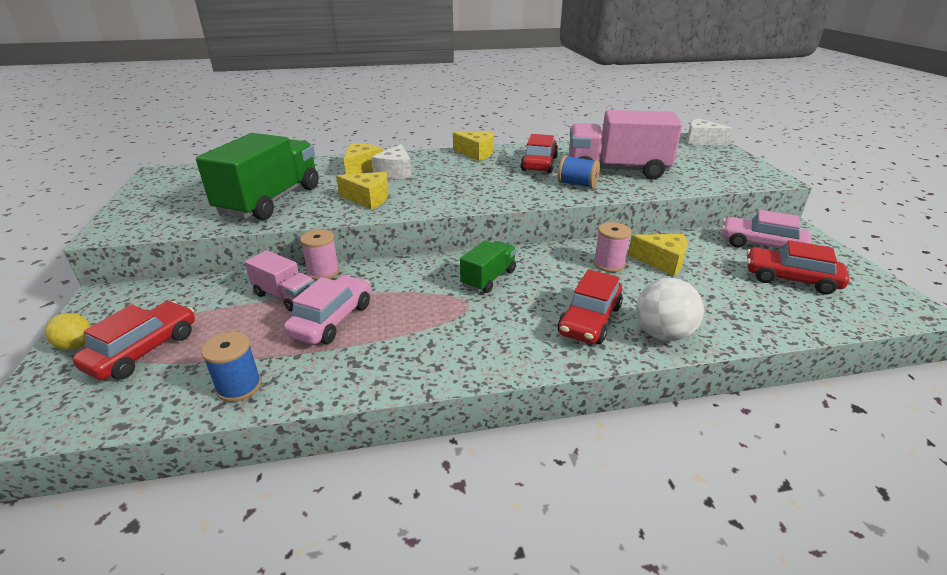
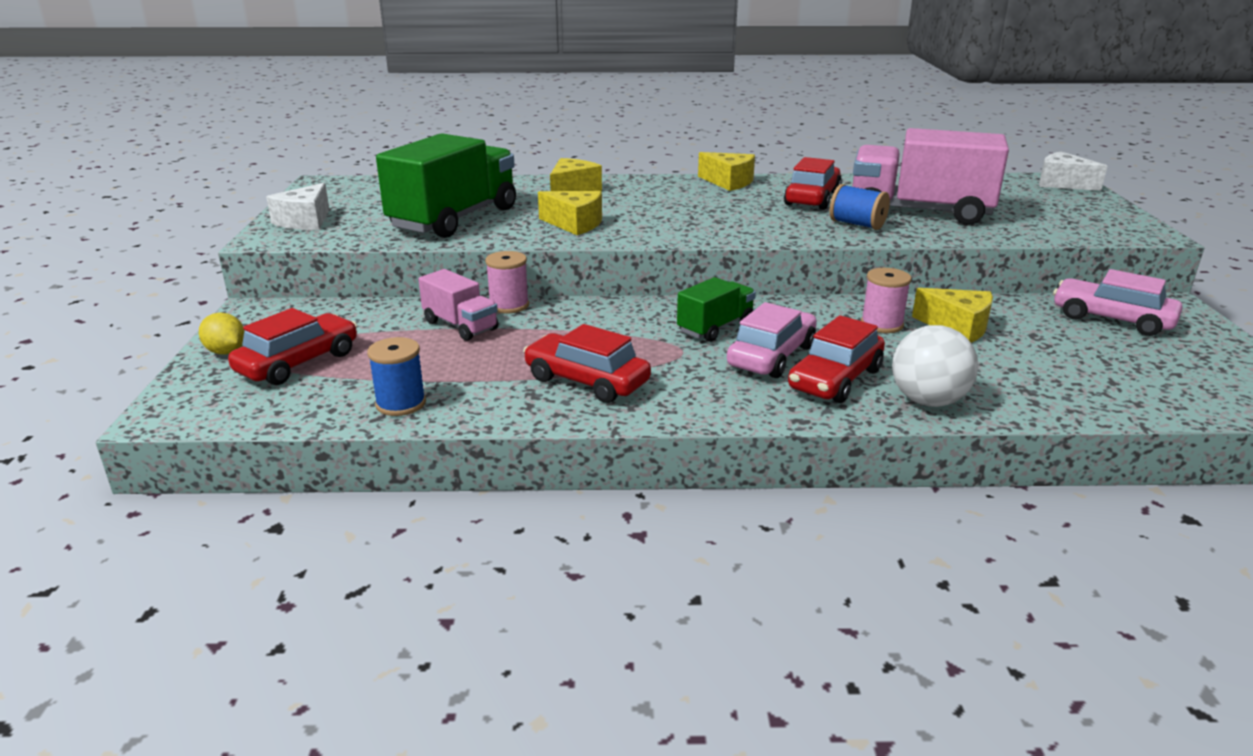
camera: 10 degrees right, 5 degrees down
pink car [284,275,371,344] -> pink car moved to [727,302,817,378]
white cheese [371,144,412,179] -> white cheese moved to [266,183,329,230]
red car [747,240,849,295] -> red car moved to [523,324,651,403]

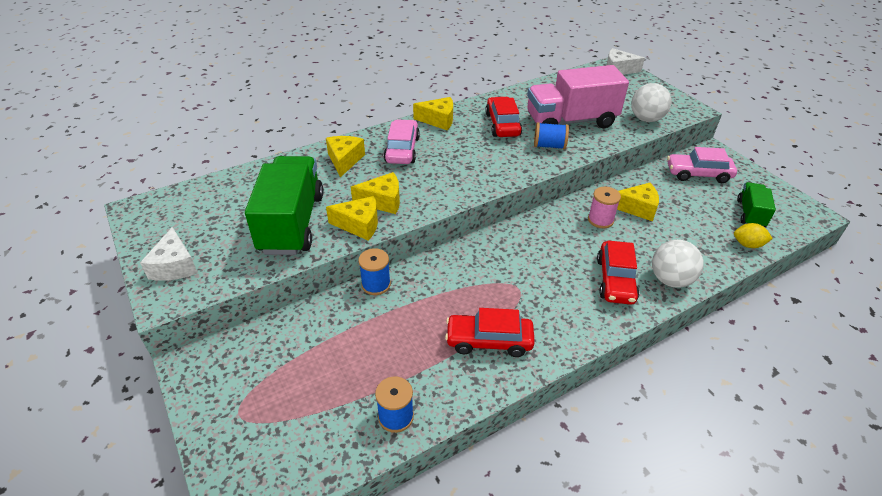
camera: 30 degrees left, 15 degrees up
yellow lemon [199,313,245,355] -> yellow lemon moved to [734,223,773,248]
red car [228,308,357,385] -> none
pink truck [418,269,498,341] -> none
pink spool [485,251,529,314] -> blue spool [358,248,391,295]
green truck [677,277,756,342] -> green truck moved to [737,182,776,227]
pink car [727,302,817,378] -> pink car moved to [384,119,420,164]
none -> yellow cheese [326,196,378,241]
none -> white ball [631,83,671,122]

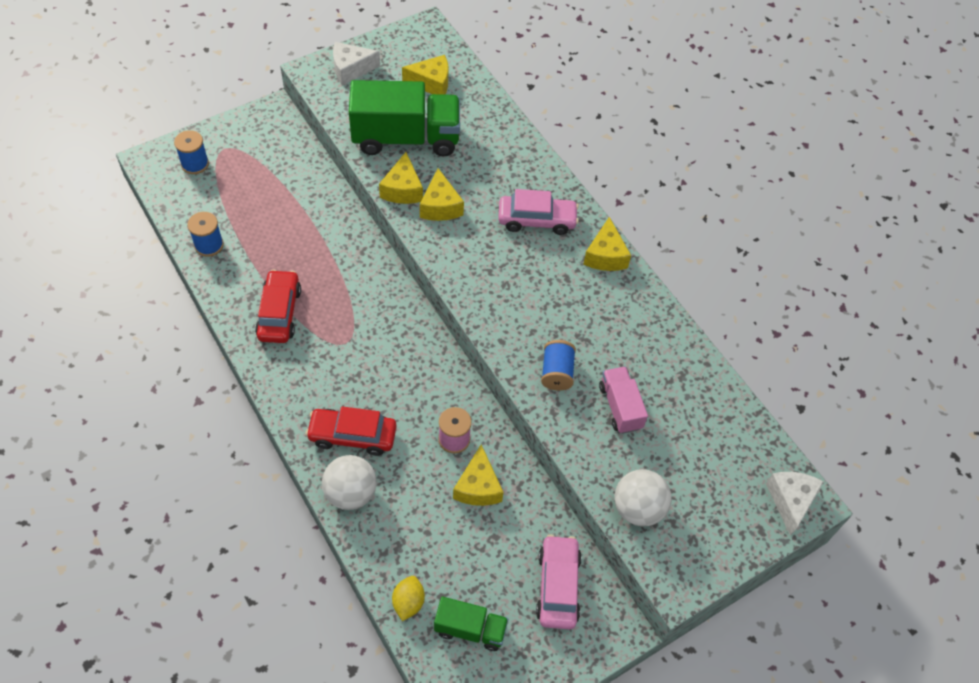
camera: 85 degrees right, 15 degrees up
yellow cheese [326,136,365,177] -> yellow cheese moved to [402,55,449,95]
blue spool [358,248,391,295] -> blue spool moved to [174,130,209,174]
red car [485,97,522,137] -> none
pink truck [527,65,629,128] -> pink truck [599,366,648,434], size x0.52

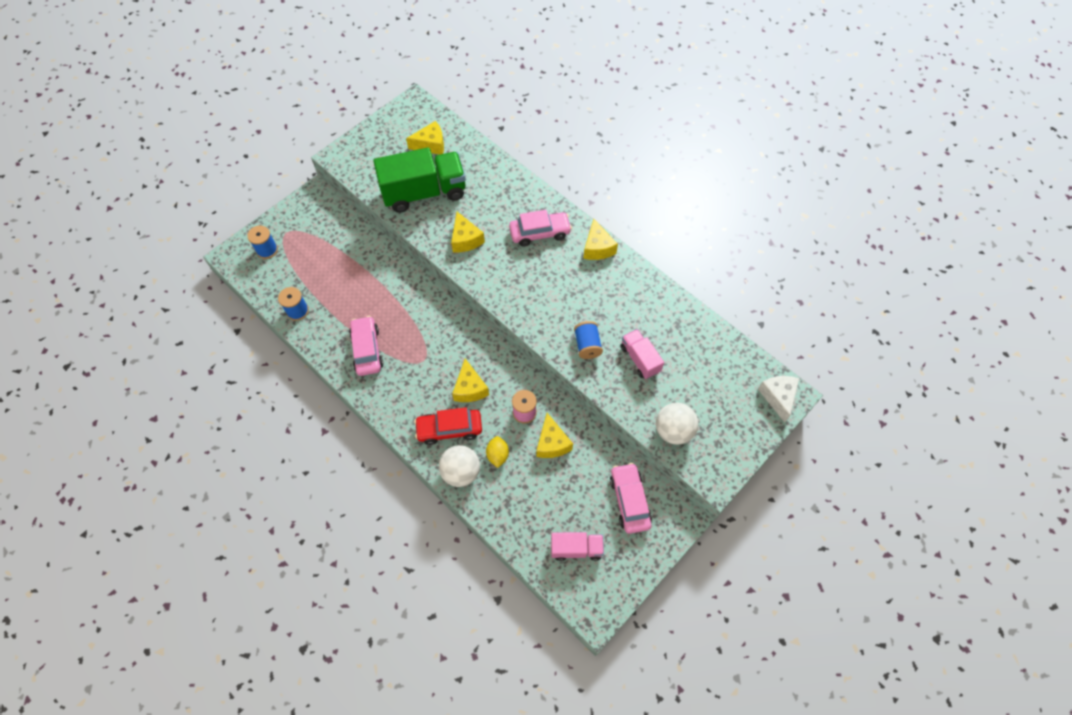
camera: 10 degrees left, 5 degrees up
red car [255,270,301,343] -> pink car [349,316,383,376]
white cheese [333,42,380,85] -> none
yellow cheese [379,152,423,204] -> yellow cheese moved to [452,359,489,402]
yellow lemon [392,576,425,621] -> yellow lemon moved to [486,436,509,468]
green truck [434,597,508,651] -> pink truck [551,532,604,561]

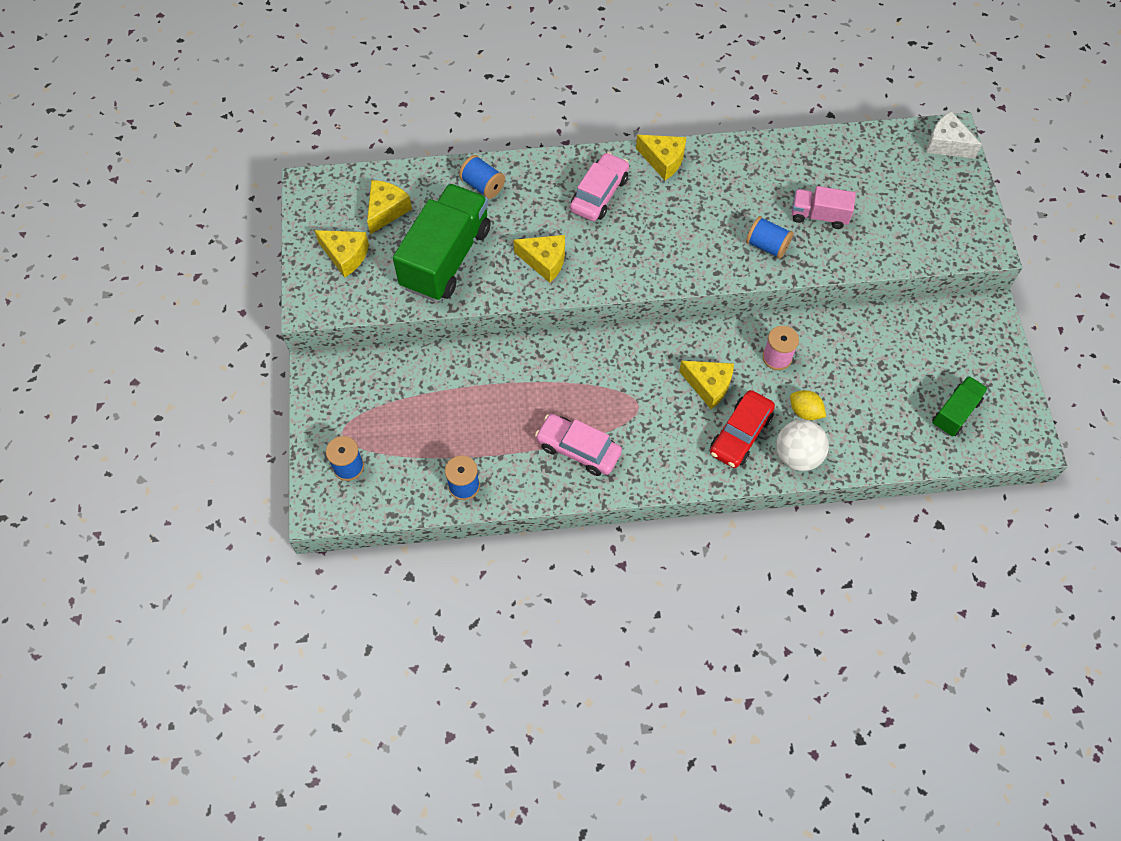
camera: 50 degrees left, 0 degrees up
yellow cheese [536,413,573,458] -> yellow cheese moved to [315,230,369,278]
pink truck [551,532,604,561] -> green truck [932,376,988,437]
pink car [610,463,652,534] -> none
white ball [656,403,698,445] -> none
none -> blue spool [459,155,505,199]

